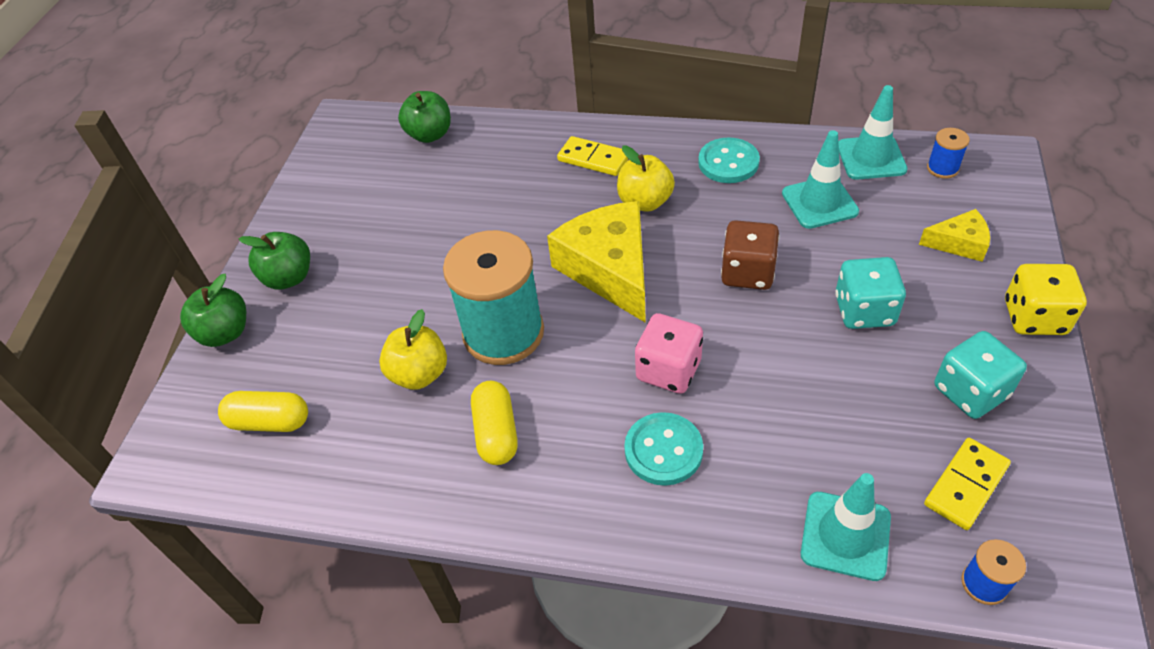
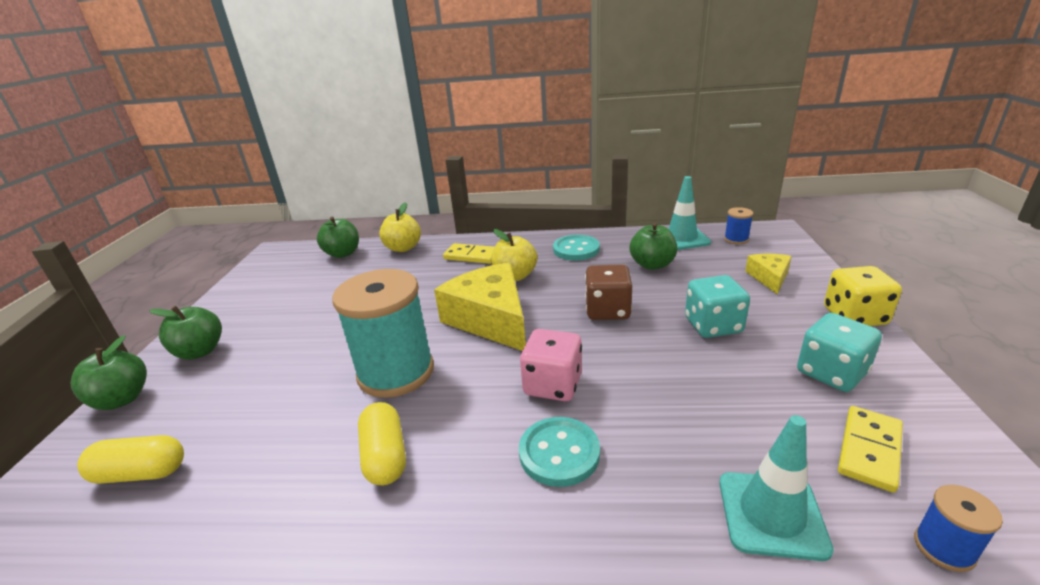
camera: 10 degrees left, 20 degrees down
yellow apple [379,309,447,390] -> yellow apple moved to [379,202,421,252]
turquoise traffic cone [782,130,859,229] -> green apple [629,222,677,270]
yellow cheese [919,209,990,262] -> yellow cheese turned 75 degrees counterclockwise [745,254,792,294]

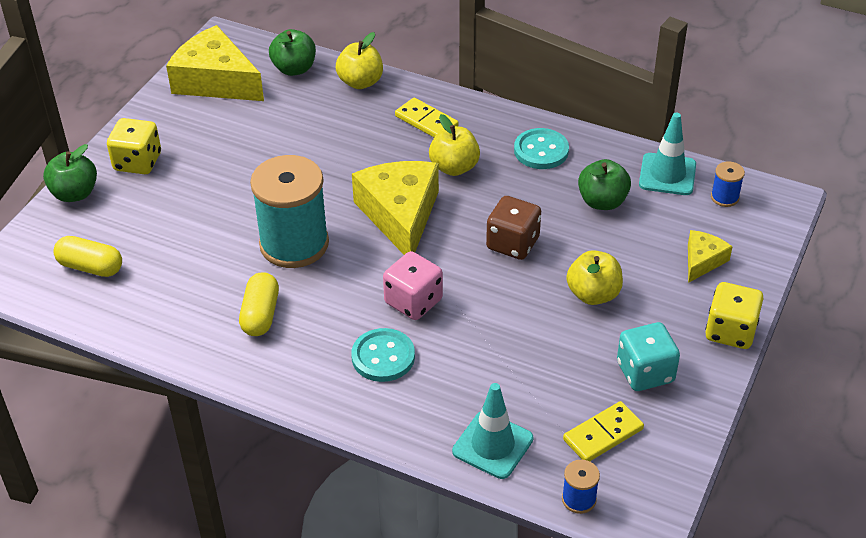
camera: 20 degrees right, 15 degrees up
green apple [149,306,222,360] -> yellow dice [107,118,161,174]
turquoise dice [685,275,750,338] -> yellow apple [566,250,623,305]
none -> yellow cheese [166,25,264,101]

